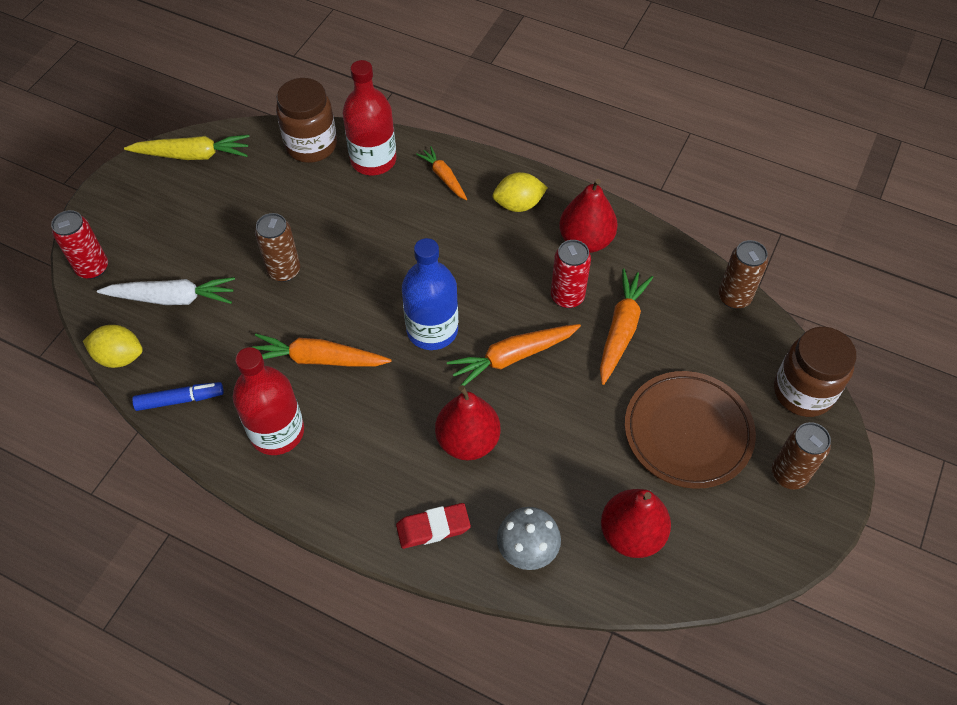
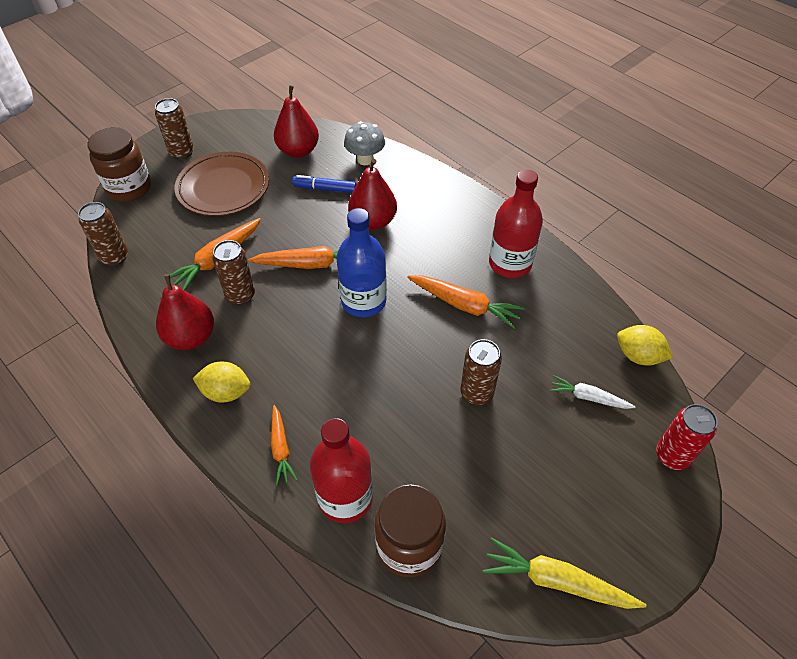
camera: 160 degrees left, 5 degrees down
white carrot [97,277,235,305] -> white carrot [550,375,636,409], size x0.63
blue marker [132,382,224,411] -> blue marker moved to [292,175,357,193]
red eraser [396,503,471,549] -> none
red can [551,240,591,308] -> brown can [213,240,255,305]

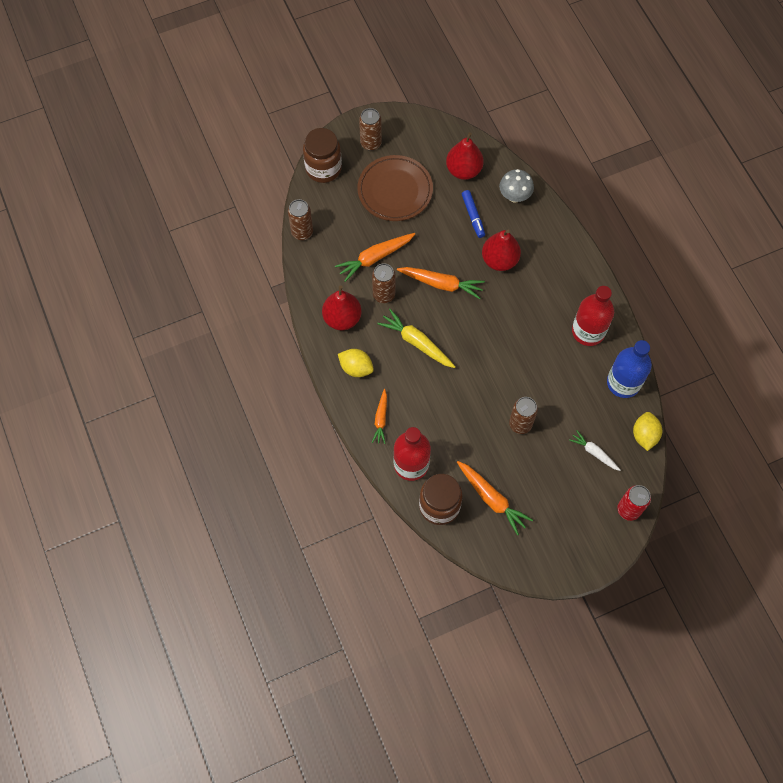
camera: 20 degrees right, 15 degrees up
blue marker [292,175,357,193] -> blue marker turned 135 degrees counterclockwise [462,190,485,238]
blue bottle [336,208,387,317] -> blue bottle moved to [607,340,652,398]
orange carrot [407,275,525,329] -> orange carrot moved to [457,461,533,536]
yellow carrot [483,537,646,609] -> yellow carrot moved to [377,309,456,368]
yellow lemon [617,325,673,366] -> yellow lemon turned 45 degrees clockwise [633,412,662,451]

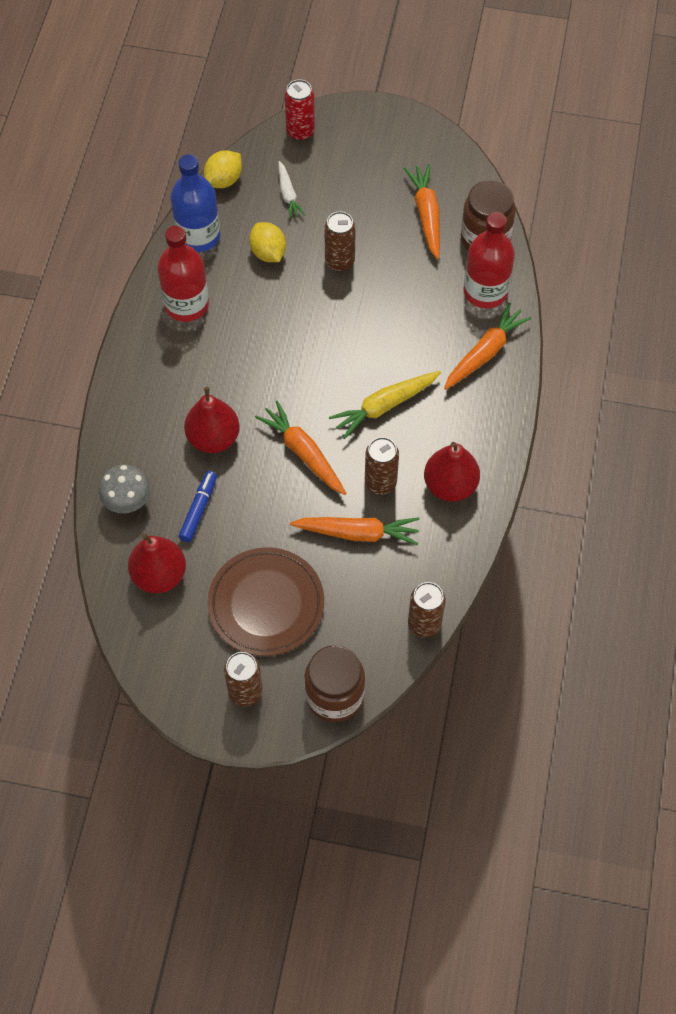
camera: 145 degrees left, 5 degrees down
yellow lemon [338,349,374,377] -> yellow lemon moved to [249,222,286,262]
orange carrot [372,389,387,444] -> orange carrot [444,302,532,390], size x1.60
yellow carrot [377,309,456,368] -> yellow carrot turned 75 degrees clockwise [329,371,441,439]

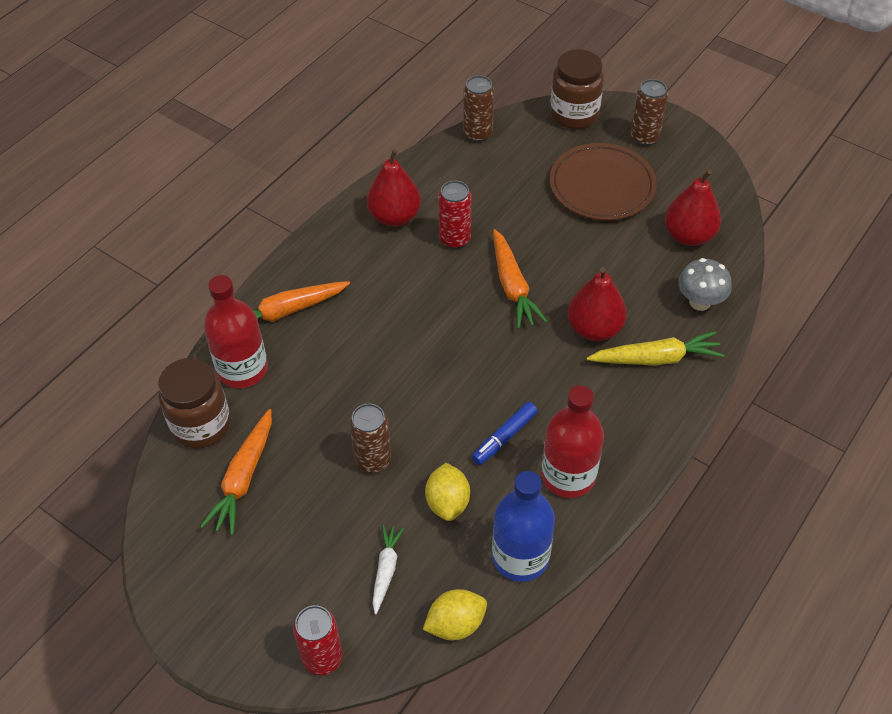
camera: 155 degrees left, 10 degrees down
blue marker [179,471,217,542] -> blue marker moved to [472,402,538,465]
orange carrot [290,517,420,545] -> none
yellow carrot [329,371,441,439] -> yellow carrot moved to [586,331,724,365]
brown can [365,437,399,495] -> red can [438,180,472,249]

